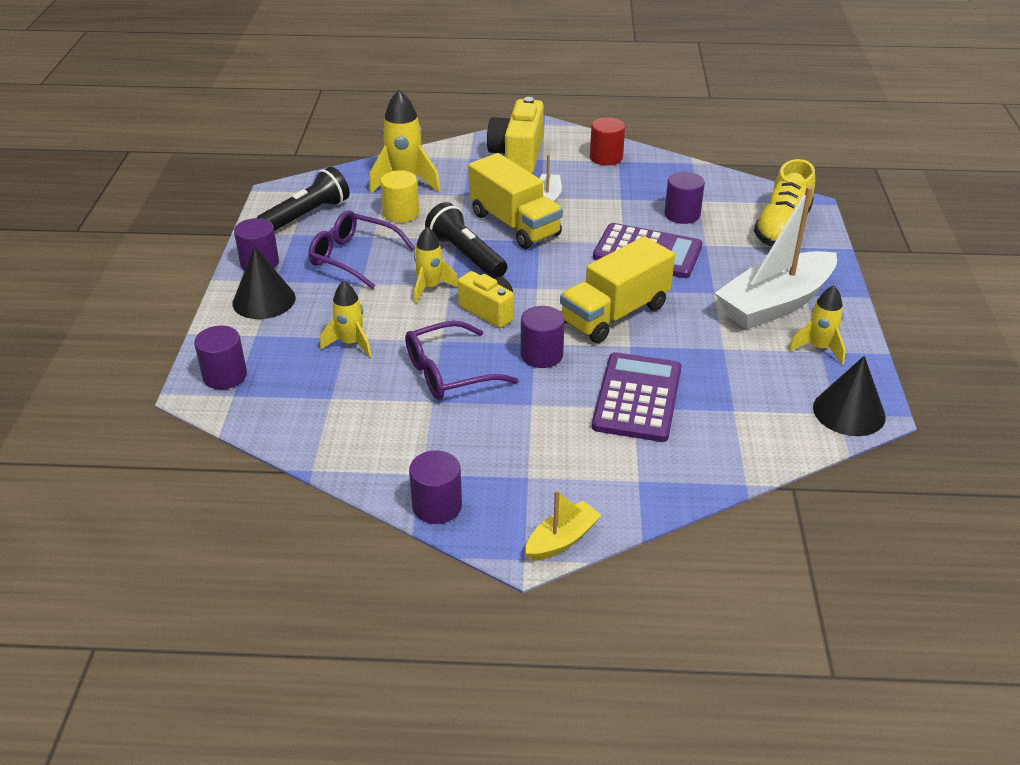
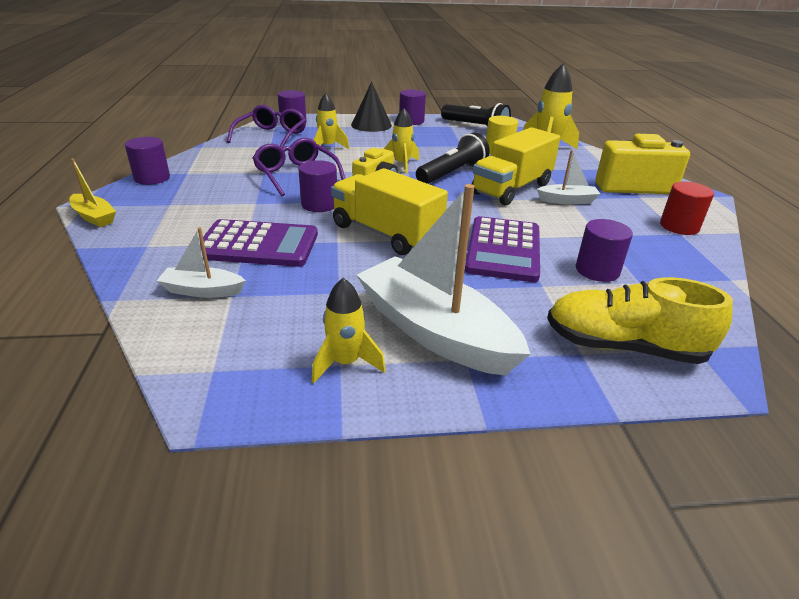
camera: 80 degrees right, 5 degrees down
purple glasses [308,211,415,289] -> purple glasses moved to [227,105,306,148]
black cone [813,356,886,436] -> none
none -> white boat [157,227,246,298]

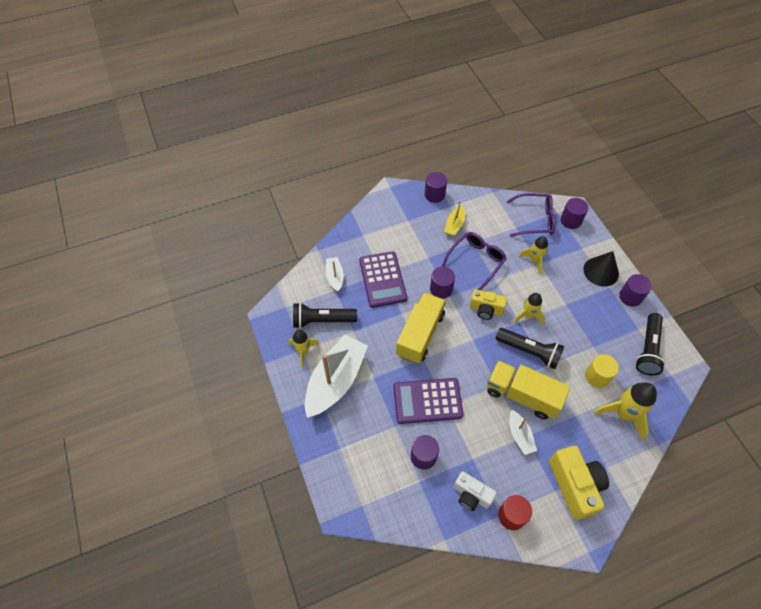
camera: 75 degrees right, 25 degrees up
yellow boat [69,158,116,227] -> yellow boat moved to [444,201,465,236]
yellow shoe [547,277,733,364] -> none
none -> black flashlight [293,303,357,328]
none -> white camera [454,471,497,511]

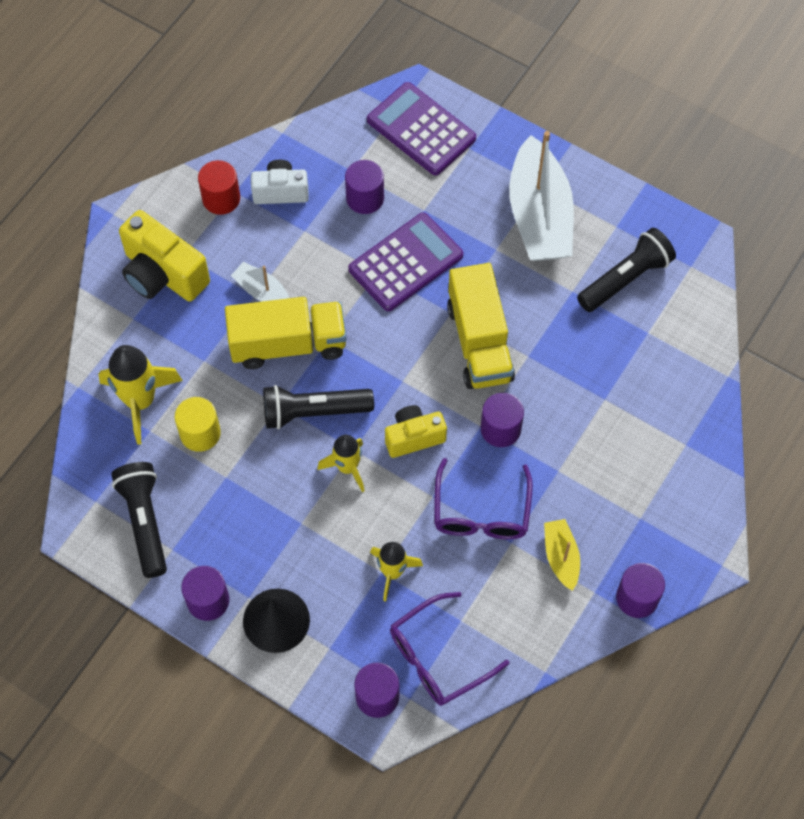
camera: 145 degrees right, 5 degrees up
yellow rocket [288,330,319,368] -> none
white boat [326,257,344,292] -> none
purple calculator [359,251,407,308] -> purple calculator moved to [367,82,476,175]

